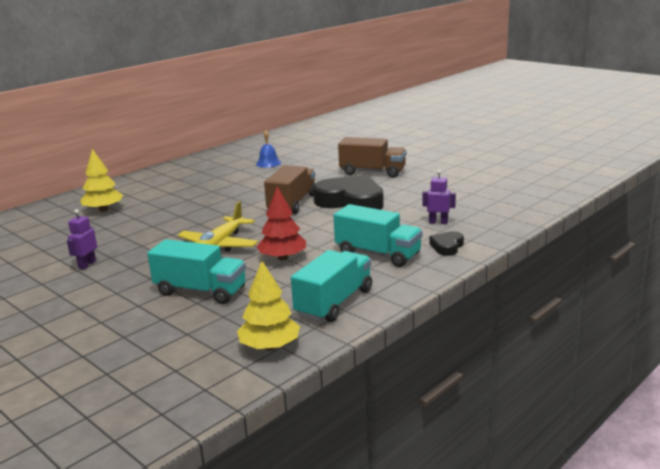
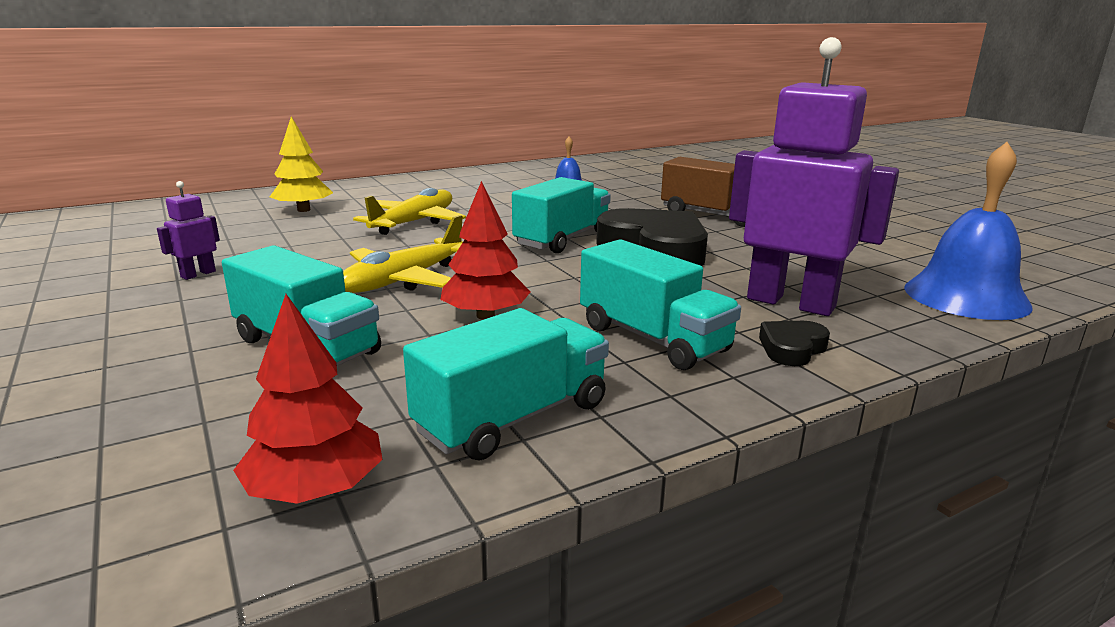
camera: 15 degrees right, 0 degrees up
yellow tree [237,261,300,350] -> red tree [233,294,383,504]
brown truck [264,165,315,214] -> turquoise truck [512,177,611,253]
purple robot [422,170,456,224] -> purple robot [729,37,899,316], size x2.44
none -> yellow plane [353,188,466,235]
none -> blue bell [904,142,1033,320]

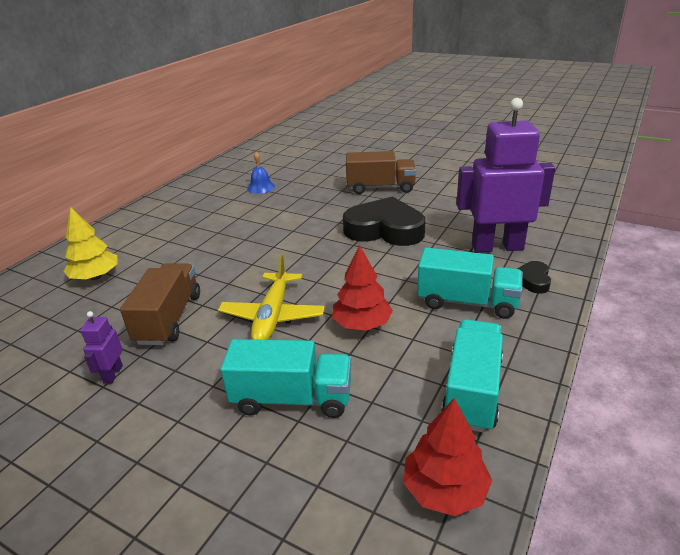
camera: 30 degrees left, 10 degrees up
yellow plane [353,188,466,235] -> none
turquoise truck [512,177,611,253] -> none
blue bell [904,142,1033,320] -> none
none -> brown truck [120,263,200,345]

